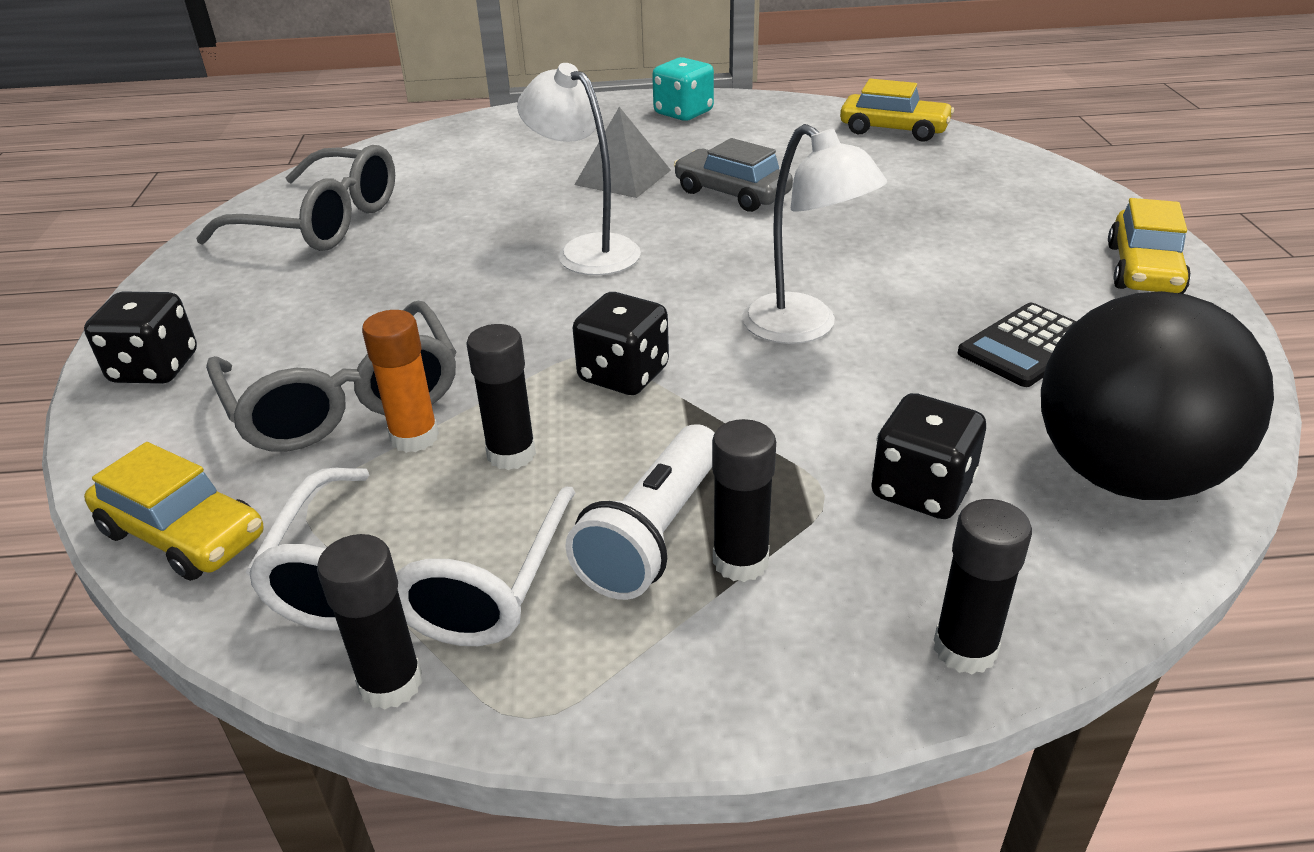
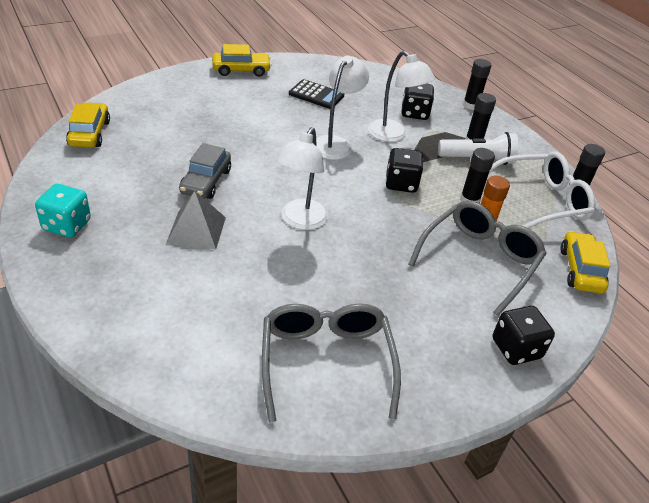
camera: 120 degrees left, 5 degrees up
black ball [1041,291,1274,500] -> none
none -> white lamp [368,51,435,142]

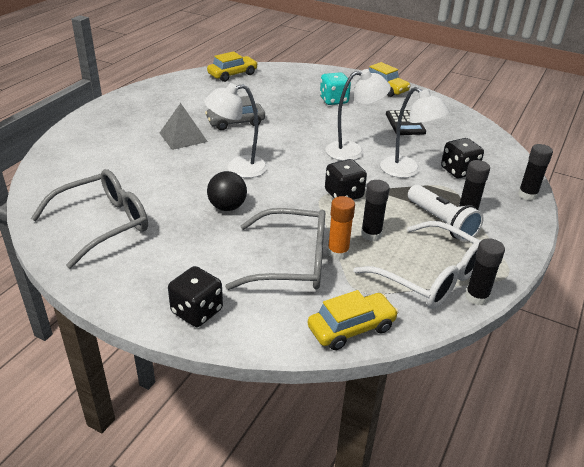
camera: 60 degrees right, 5 degrees down
turquoise dice [35,184,91,238] -> turquoise dice moved to [320,72,351,105]
white lamp [368,51,435,142] -> white lamp turned 60 degrees counterclockwise [380,87,450,178]
none -> black ball [207,171,247,211]

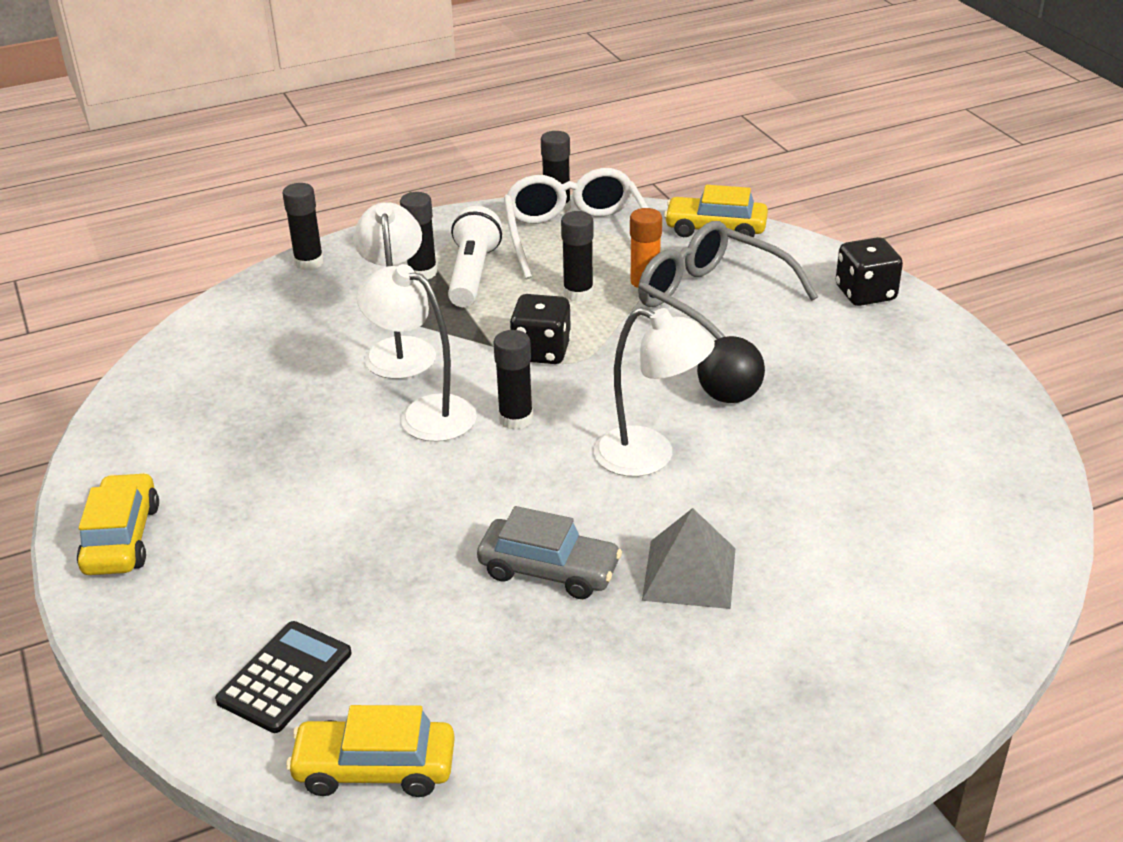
camera: 140 degrees left, 0 degrees up
grey glasses [31,169,148,269] -> none
turquoise dice [320,72,351,105] -> none
black calculator [386,110,426,135] -> black calculator moved to [215,621,351,733]
black dice [441,138,484,178] -> none
none -> black glue stick [493,330,533,430]

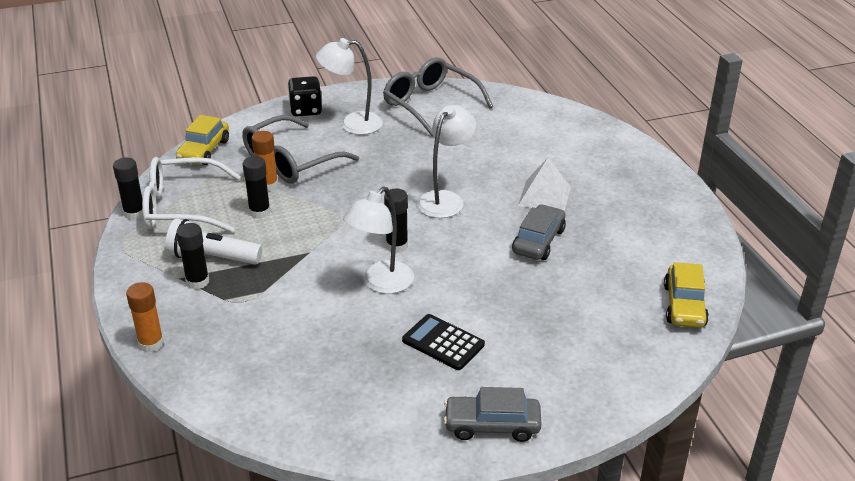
camera: 85 degrees left, 0 degrees up
yellow car [77,473,159,575] -> grey car [444,387,542,442]
black calculator [215,621,351,733] -> black calculator moved to [402,314,485,370]
black glue stick [282,183,324,270] -> orange glue stick [126,282,164,352]
white lamp [353,202,436,379] -> white lamp moved to [316,38,383,135]
black dice [509,294,571,364] -> none
grey pyramid [642,508,735,609] -> white pyramid [518,158,571,211]
black ball [697,336,765,403] -> none
none -> grey glasses [383,57,493,137]

